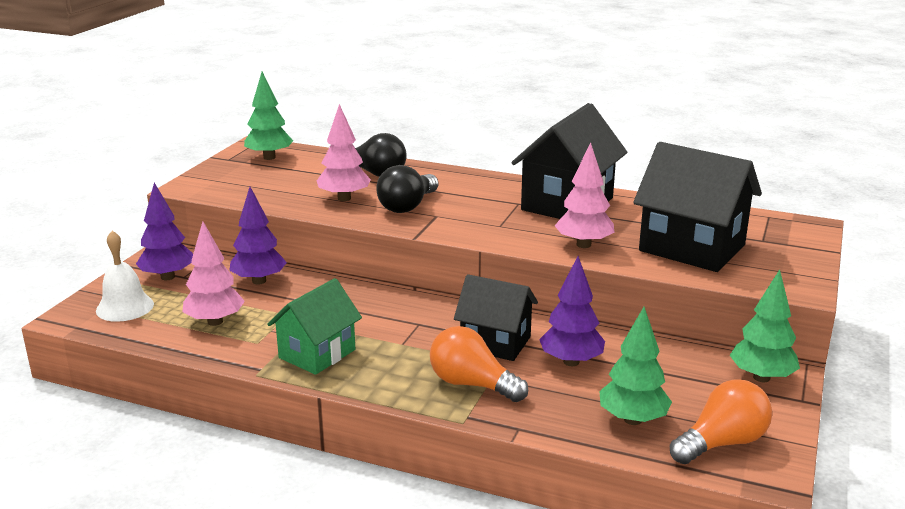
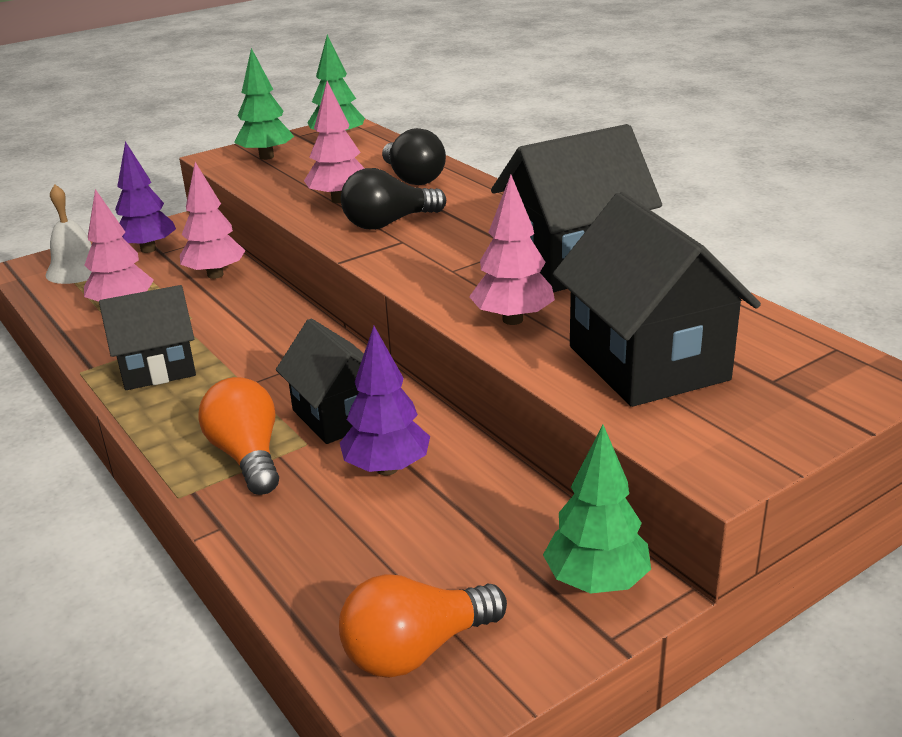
camera: 35 degrees right, 5 degrees up
purple tree [229,187,287,284] -> pink tree [180,162,246,279]
green house [267,278,362,375] -> black house [99,285,196,390]
green tree [599,307,672,425] -> green tree moved to [234,48,294,160]
orange light bulb [670,379,772,464] -> orange light bulb turned 150 degrees clockwise [339,574,507,678]

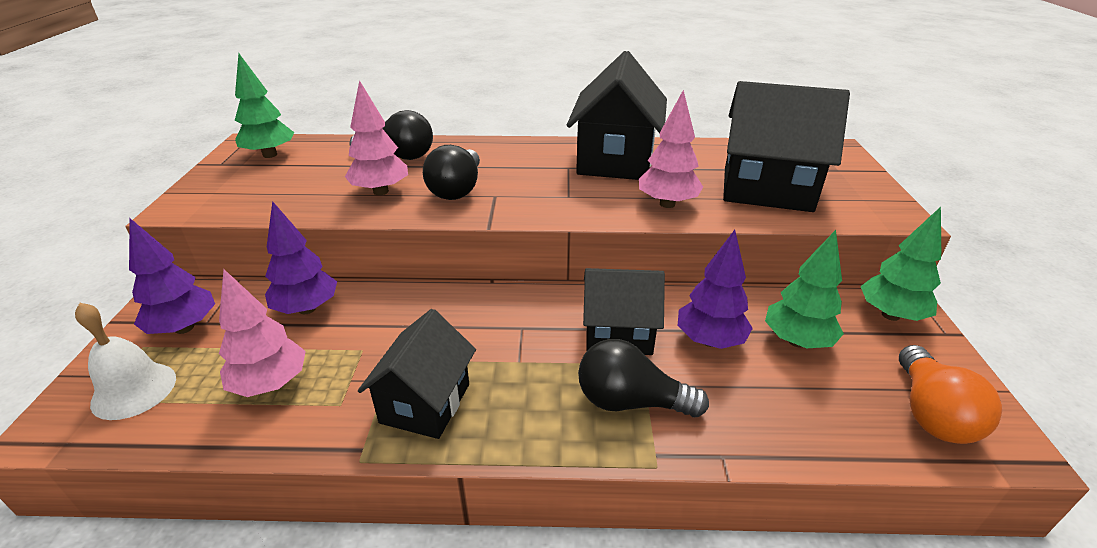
camera: 55 degrees left, 5 degrees up
pink tree [180,162,246,279] -> purple tree [265,201,337,314]
orange light bulb [198,377,279,495] -> black light bulb [578,339,709,417]
green tree [234,48,294,160] -> green tree moved to [765,230,844,348]

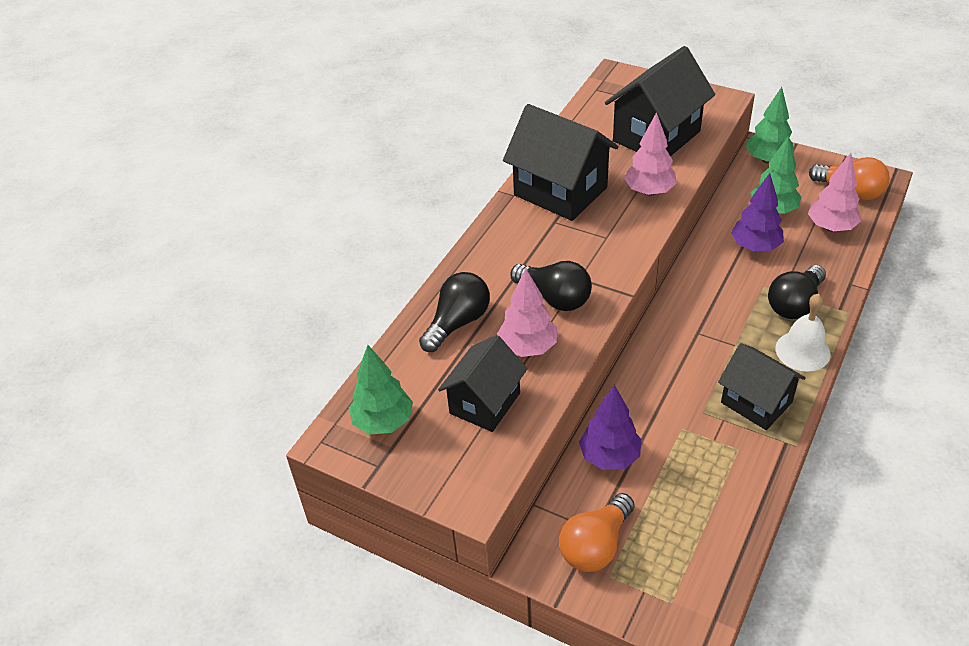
camera: 60 degrees left, 10 degrees up
white bell [75,303,176,420] -> white bell moved to [775,293,831,372]
purple tree [129,218,215,334] -> orange light bulb [559,493,634,572]
pink tree [219,269,306,397] -> pink tree moved to [808,153,861,232]
black house [583,268,665,355] -> black house moved to [438,335,527,432]

